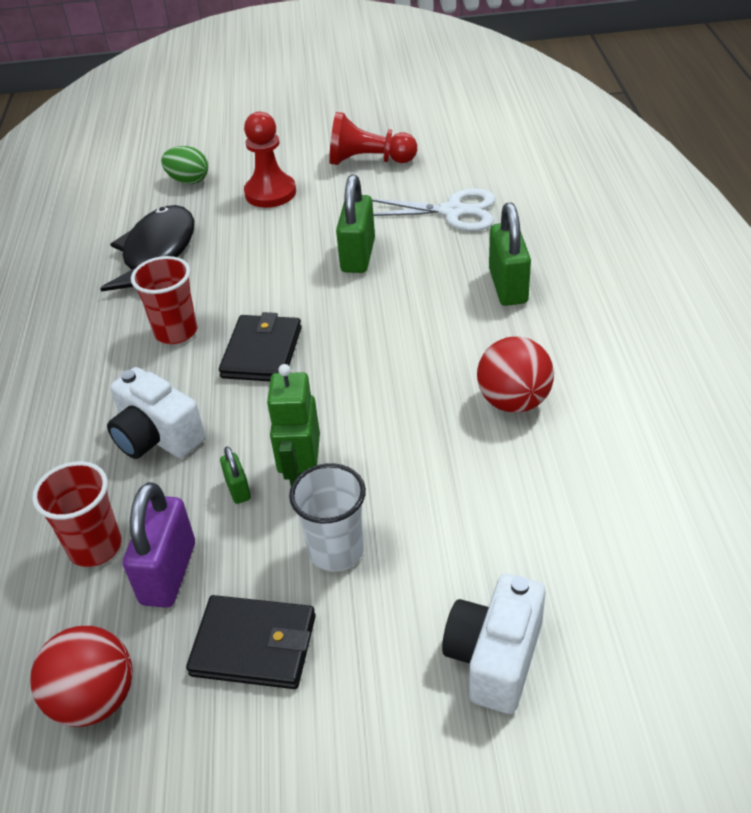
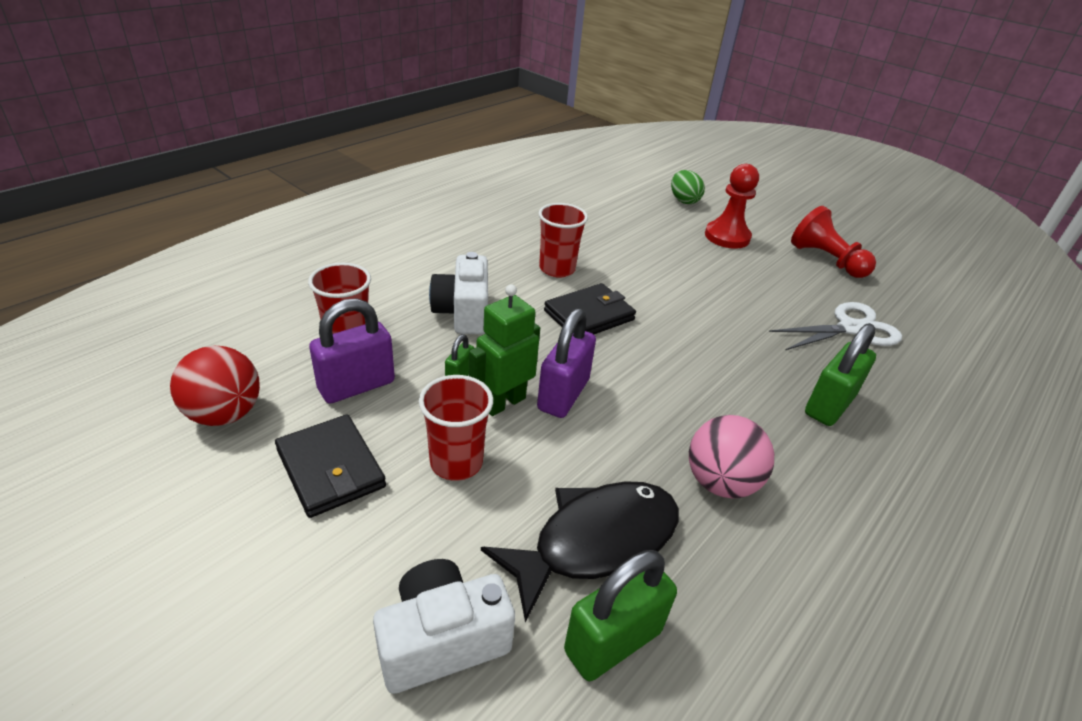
camera: 40 degrees right, 5 degrees down
black fish [100,205,194,292] -> black fish moved to [481,481,679,623]
white cup [289,463,366,572] -> red cup [419,375,493,481]
green padlock [336,175,375,273] -> green padlock moved to [564,550,677,681]
white scissors [372,188,495,231] -> white scissors turned 75 degrees counterclockwise [769,302,902,350]
red ball [477,336,554,413] -> pink ball [689,415,774,498]
none -> purple padlock [537,308,596,418]

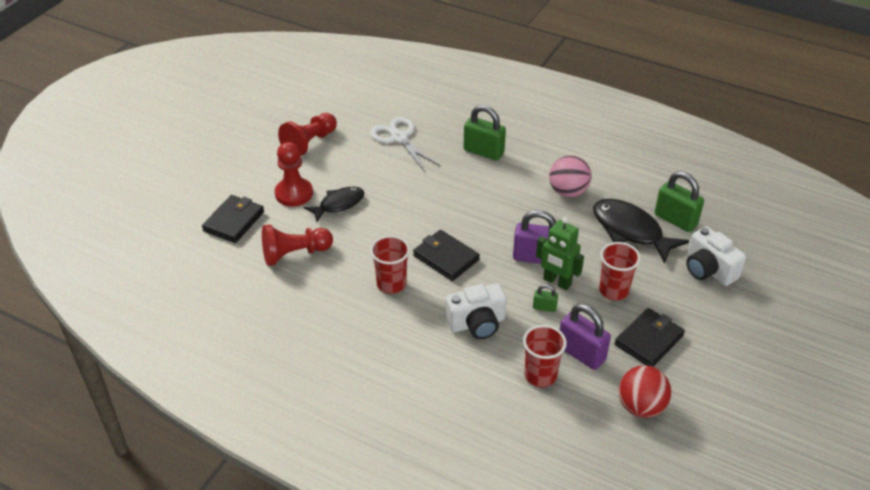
camera: 100 degrees left, 5 degrees up
green egg [671,170,705,204] -> black wallet [202,195,264,243]
none -> red pawn [262,225,333,266]
none -> black fish [304,187,364,222]

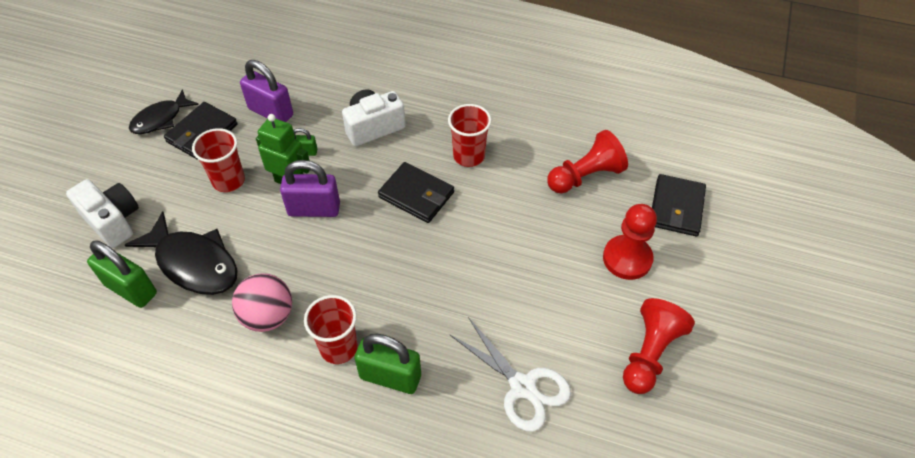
camera: 170 degrees right, 10 degrees up
black fish [304,187,364,222] -> black fish moved to [129,89,199,134]
red cup [523,325,567,387] -> red cup moved to [304,295,358,364]
red ball [618,365,671,418] -> none

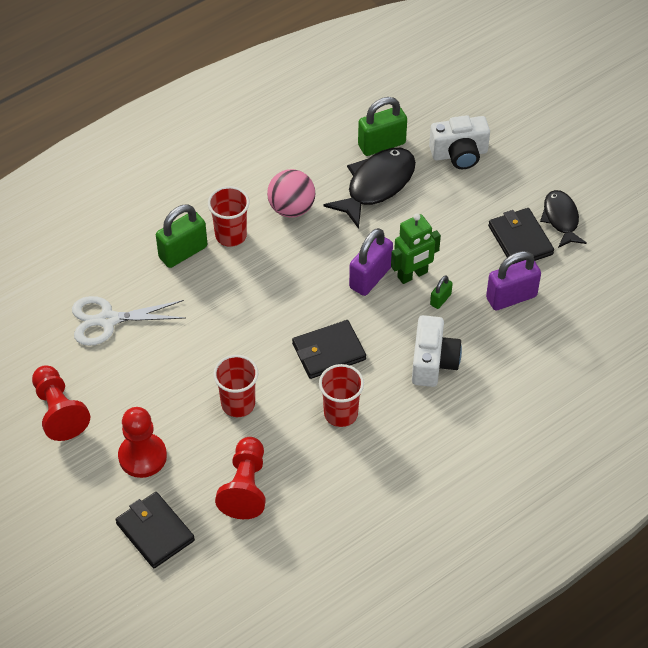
camera: 125 degrees right, 0 degrees up
black fish [125,212,238,295] -> black fish turned 150 degrees clockwise [323,148,416,229]
red cup [192,128,245,192] -> red cup moved to [213,355,258,417]

